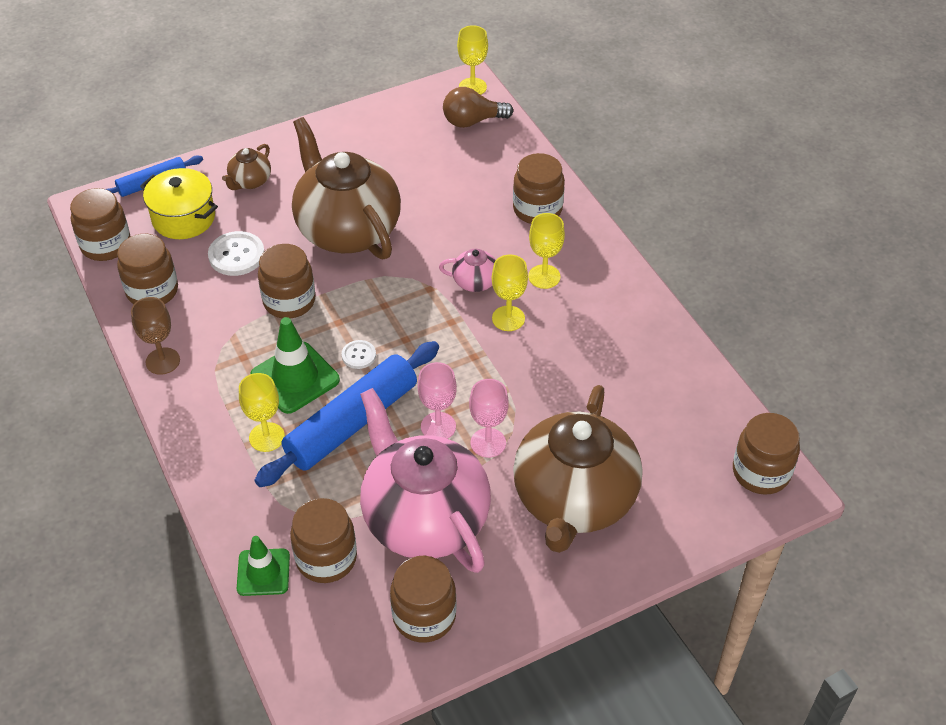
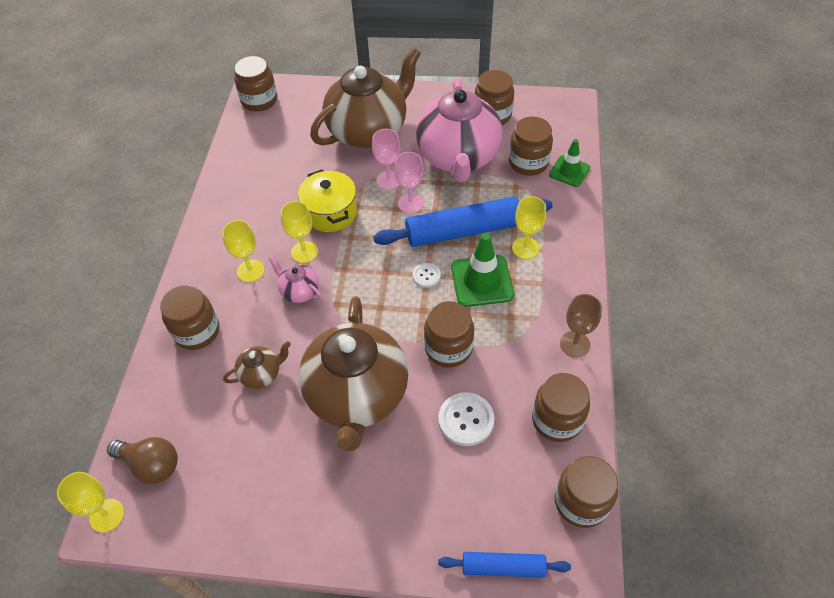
camera: 145 degrees left, 5 degrees up
yellow pot [140,168,218,239] -> yellow pot moved to [298,169,357,232]
brown teapot [222,144,271,190] -> brown teapot moved to [223,341,291,389]

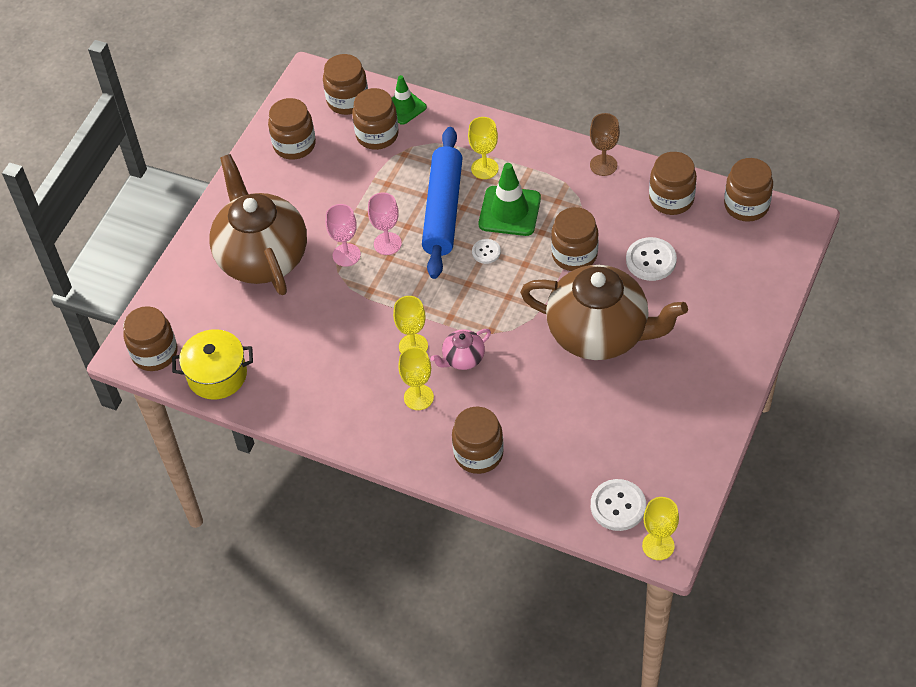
camera: 70 degrees left, 0 degrees up
brown light bulb [107,437,178,484] -> white button [591,479,646,531]
brown teapot [223,341,291,389] -> none
yellow pot [298,169,357,232] -> yellow pot moved to [172,329,253,400]
pink teapot [416,78,503,182] -> none
blue rolling pin [438,552,571,578] -> none
none -> brown jar [323,54,368,115]

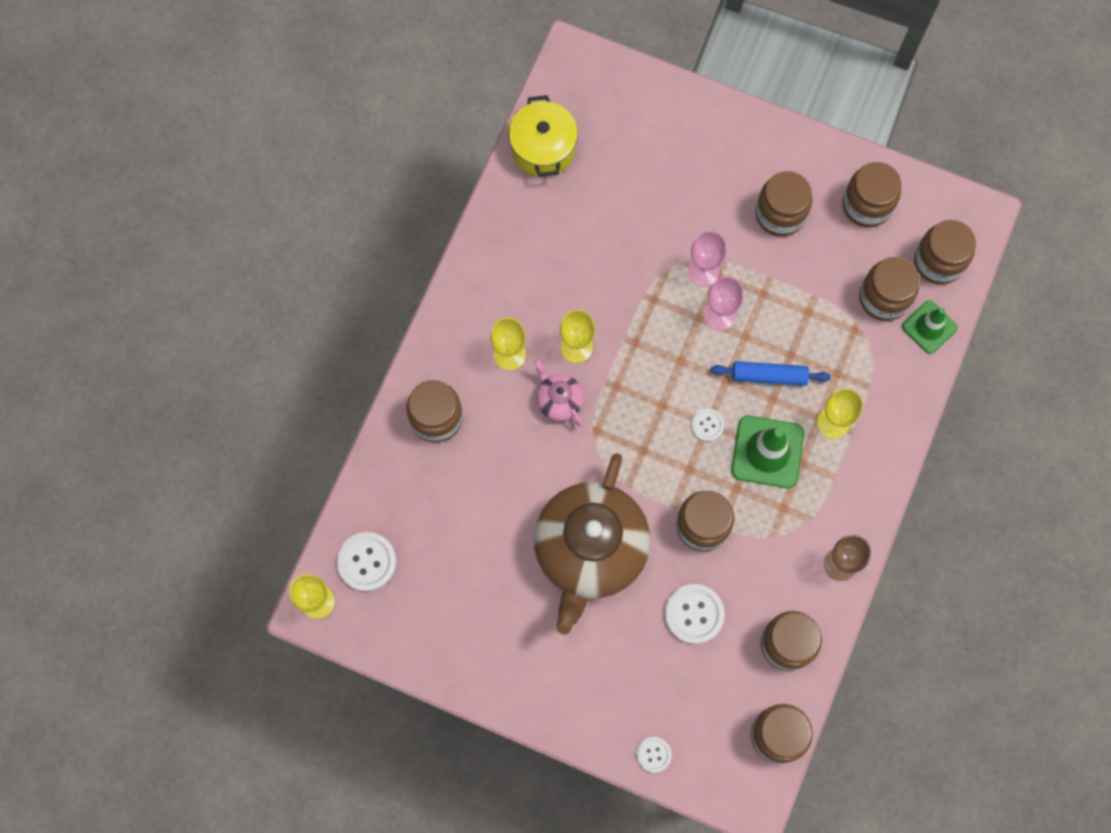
camera: 85 degrees right, 20 degrees up
brown jar [123,306,177,371] -> brown jar moved to [755,171,812,237]
brown teapot [209,154,307,295] -> none
blue rolling pin [422,127,463,279] -> blue rolling pin [711,361,831,386], size x0.54
none -> white button [636,737,672,773]

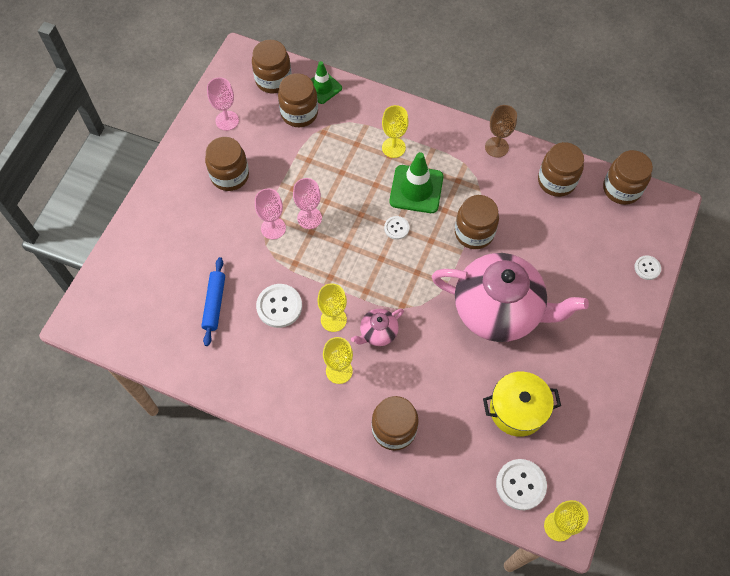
camera: 90 degrees left, 10 degrees down
yellow pot [509,95,578,177] -> yellow pot moved to [483,371,561,437]
brown teapot [534,453,651,635] -> pink teapot [432,253,589,342]
white button [665,584,724,644] -> white button moved to [256,284,302,328]
blue rolling pin [711,361,831,386] -> blue rolling pin moved to [202,257,225,346]
brown jar [842,162,901,227] -> pink goblet [207,78,239,131]

